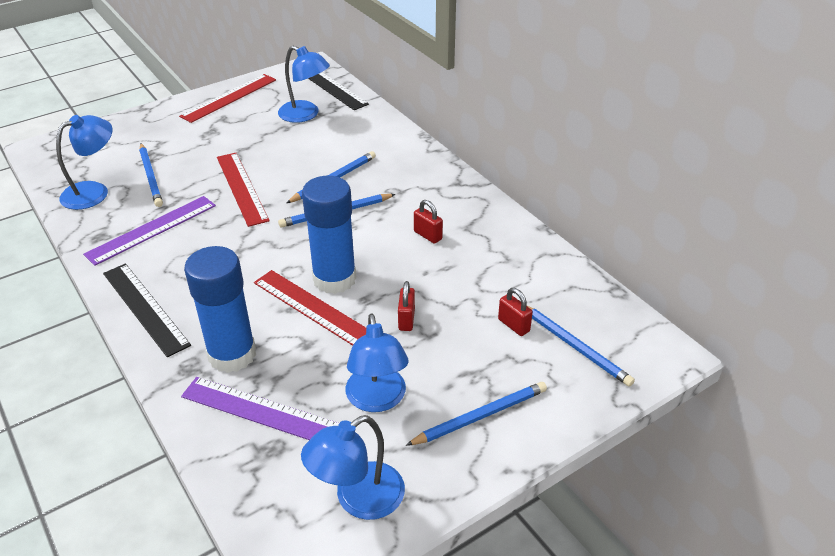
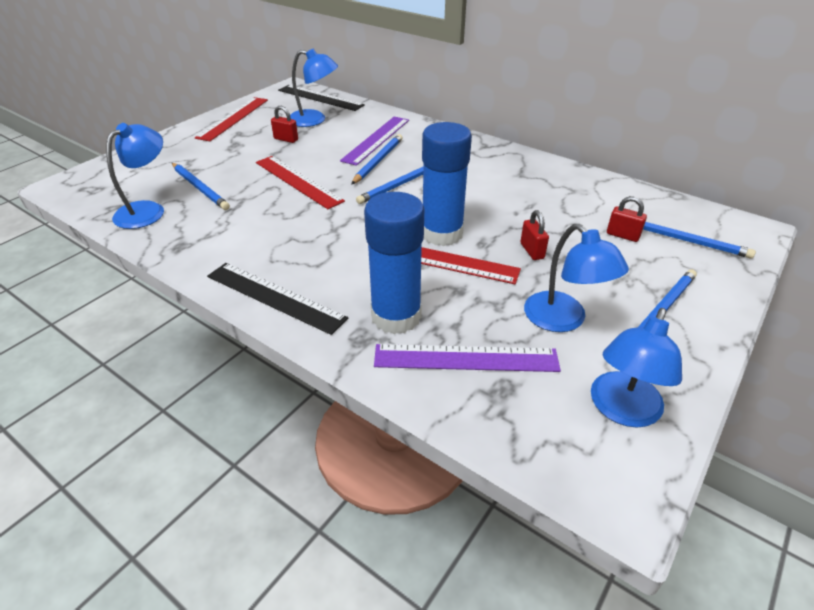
camera: 20 degrees left, 0 degrees up
purple ruler [83,196,216,266] -> purple ruler moved to [340,117,409,166]
red padlock [414,200,443,244] -> red padlock moved to [271,106,298,143]

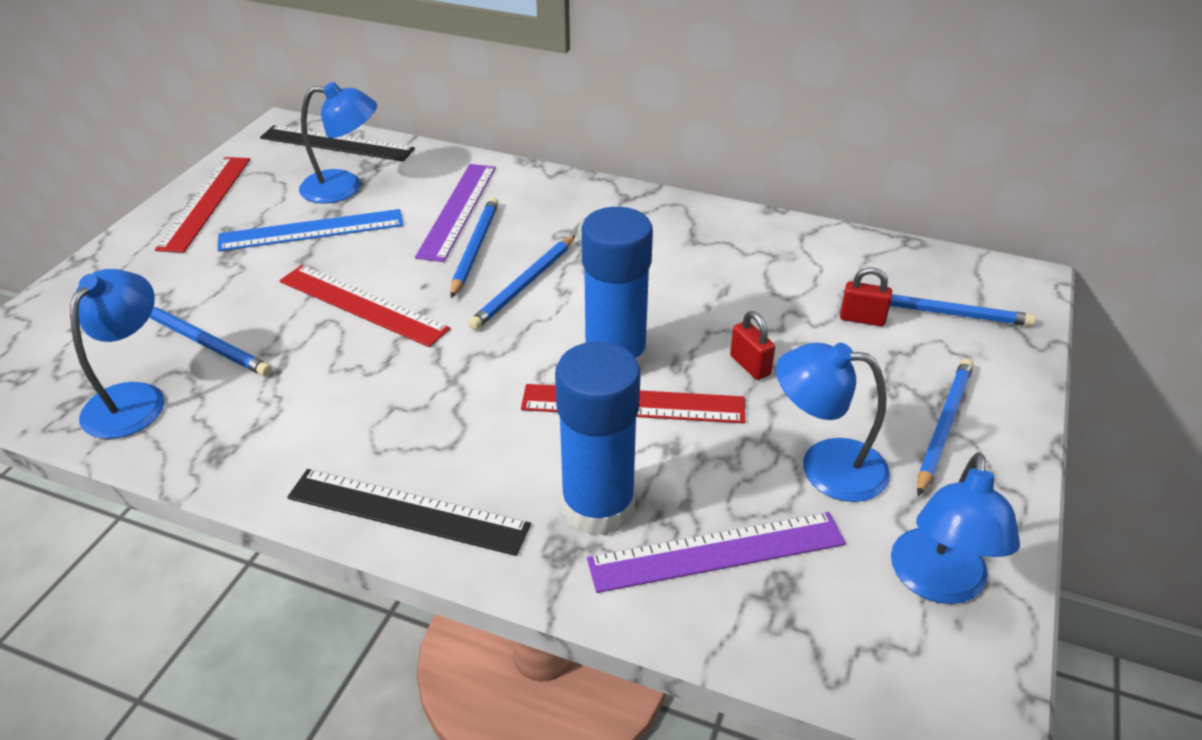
camera: 15 degrees left, 0 degrees up
red padlock [271,106,298,143] -> blue ruler [218,209,403,251]
blue lamp [524,224,629,332] -> blue lamp turned 150 degrees clockwise [776,343,890,502]

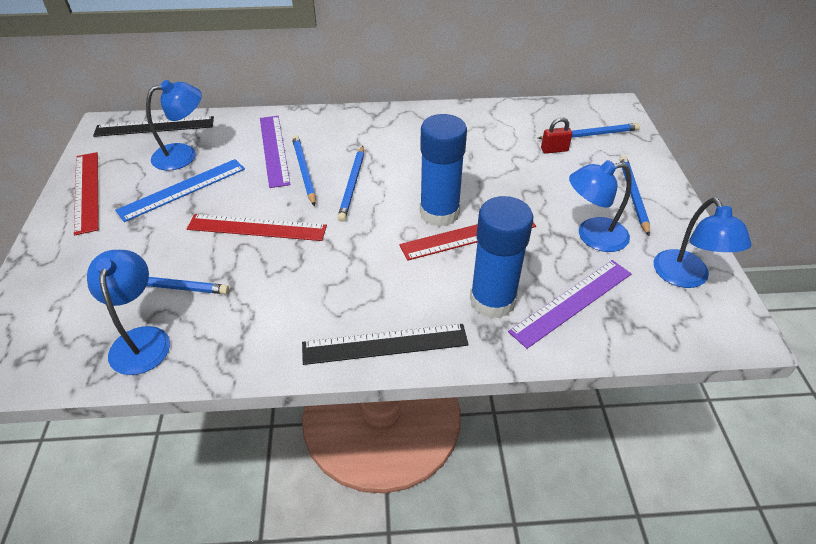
camera: 25 degrees left, 5 degrees up
red padlock [730,311,775,380] -> none

